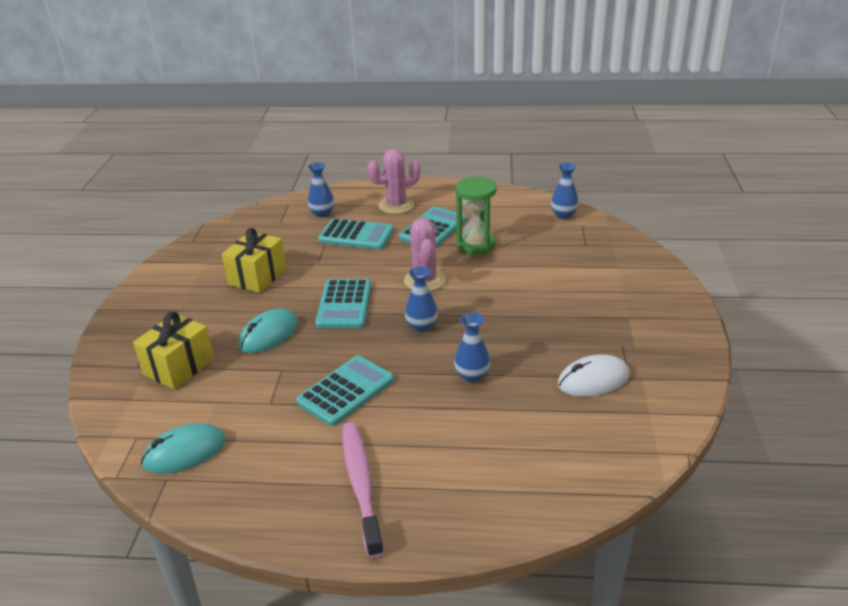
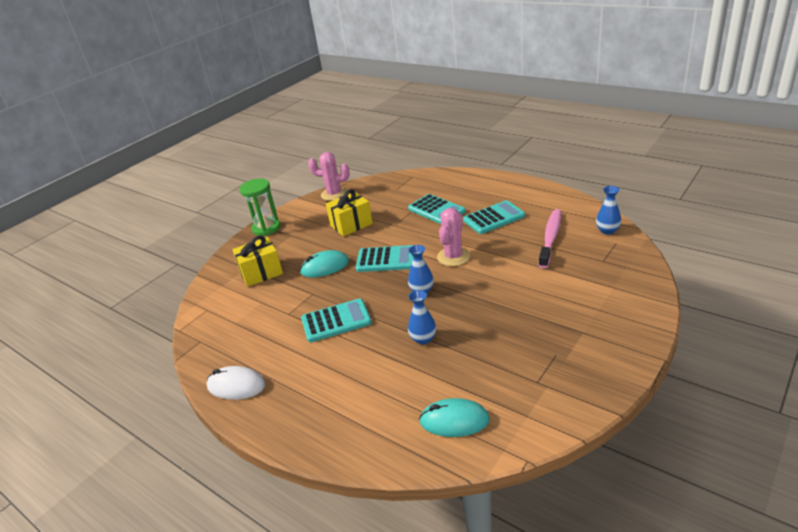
camera: 35 degrees right, 0 degrees up
turquoise mouse [141,423,225,474] -> turquoise mouse moved to [419,398,490,437]
blue vase [308,162,334,217] -> none
turquoise calculator [315,279,371,328] -> turquoise calculator turned 120 degrees counterclockwise [356,245,414,272]
pink toothbrush [342,422,384,558] -> pink toothbrush moved to [538,209,561,268]
pink cactus [367,149,420,214] -> pink cactus moved to [308,152,350,201]
green hourglass [456,177,497,255] -> green hourglass moved to [239,179,281,236]
white mouse [558,354,630,397] -> white mouse moved to [207,366,266,400]

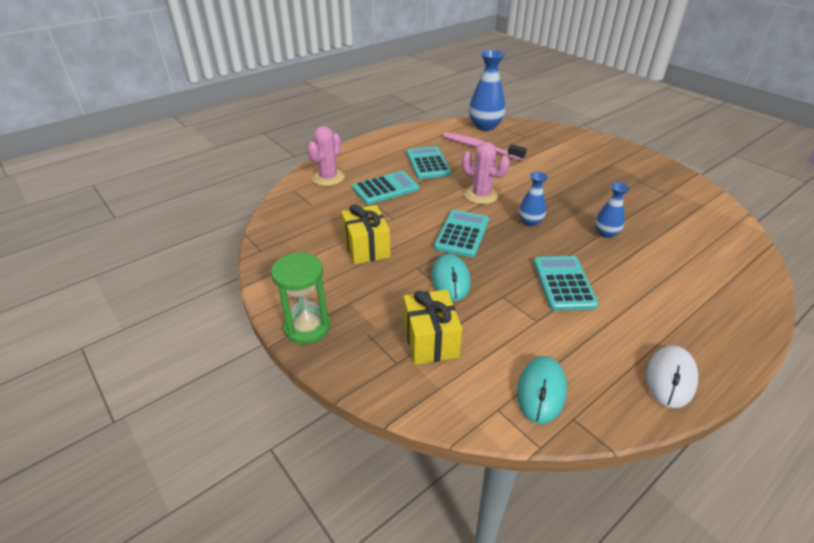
camera: 80 degrees left, 5 degrees up
pink cactus [308,152,350,201] -> pink cactus moved to [307,126,345,186]
turquoise mouse [419,398,490,437] -> turquoise mouse moved to [517,356,567,424]
blue vase [596,186,621,235] -> blue vase [469,50,506,131], size x1.79

